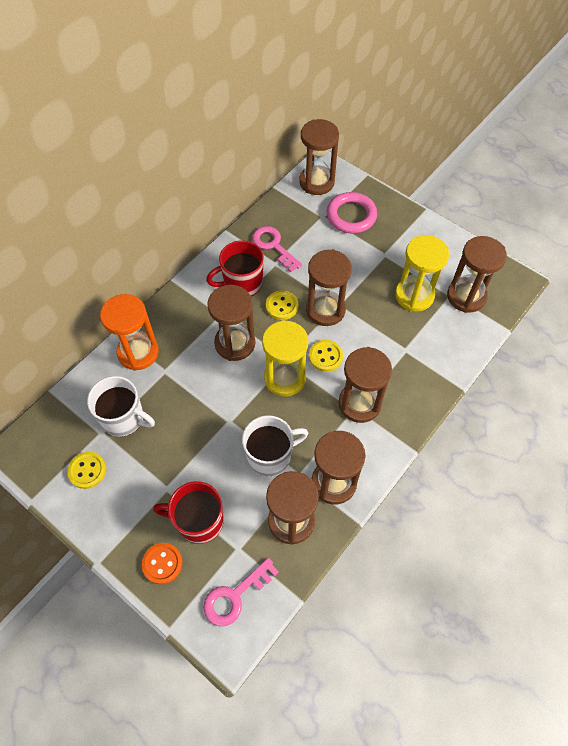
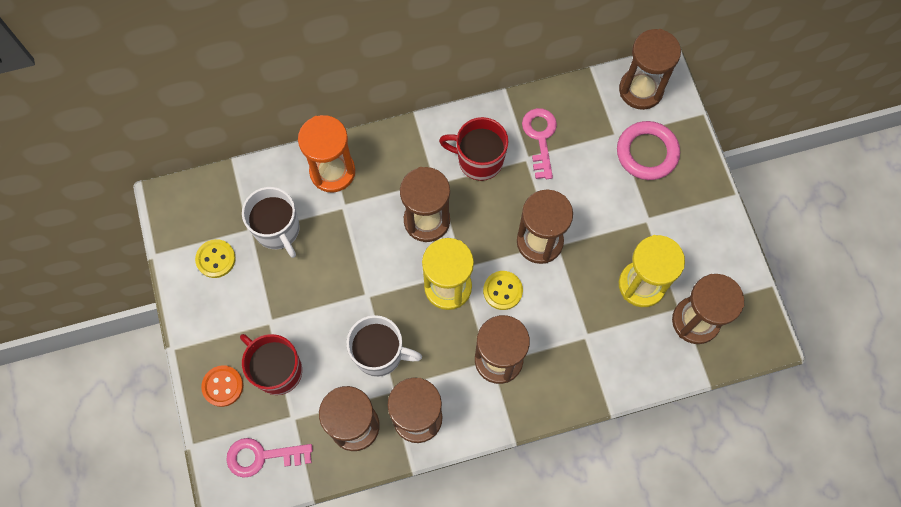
camera: 35 degrees right, 10 degrees up
yellow button [266,290,299,320] -> none

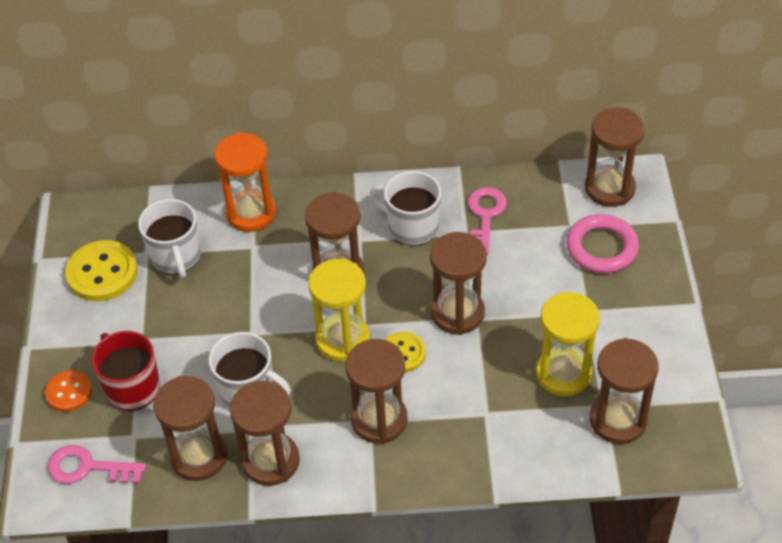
camera: 15 degrees right, 20 degrees down
yellow button [195,239,236,278] -> yellow button [65,240,138,301], size x1.64
red mug [439,117,508,181] -> white mug [370,171,441,246]

